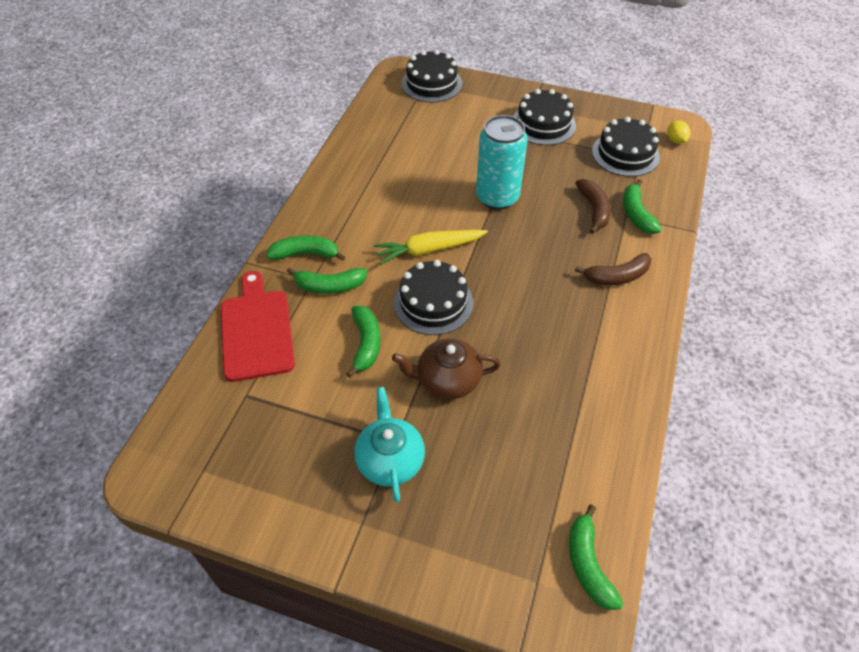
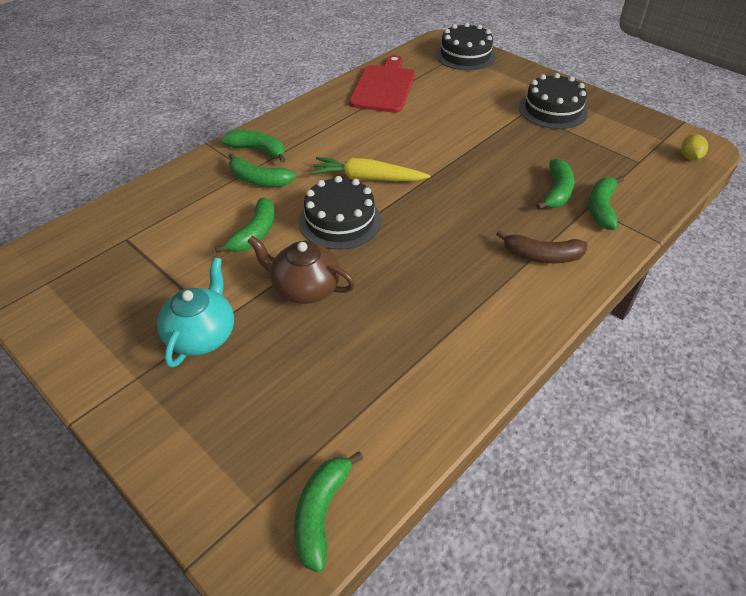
camera: 25 degrees right, 5 degrees down
red cutting board [221,271,295,382] -> red cutting board moved to [349,55,415,113]
turquoise can [476,115,528,210] -> none
brown banana [576,179,611,234] -> green banana [536,159,575,210]
black cake [592,117,660,177] -> none

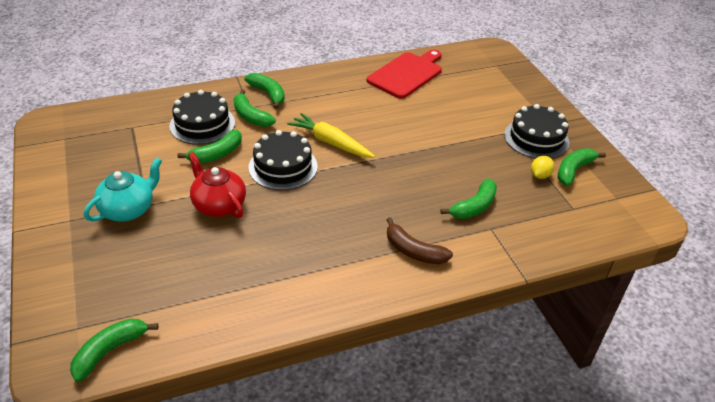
camera: 25 degrees right, 5 degrees down
brown teapot [247,236,355,304] -> red teapot [188,152,246,218]
black cake [436,22,496,71] -> black cake moved to [169,90,235,145]
green banana [589,176,624,230] -> green banana moved to [558,149,606,186]
yellow lemon [681,134,708,160] -> yellow lemon moved to [531,156,554,179]

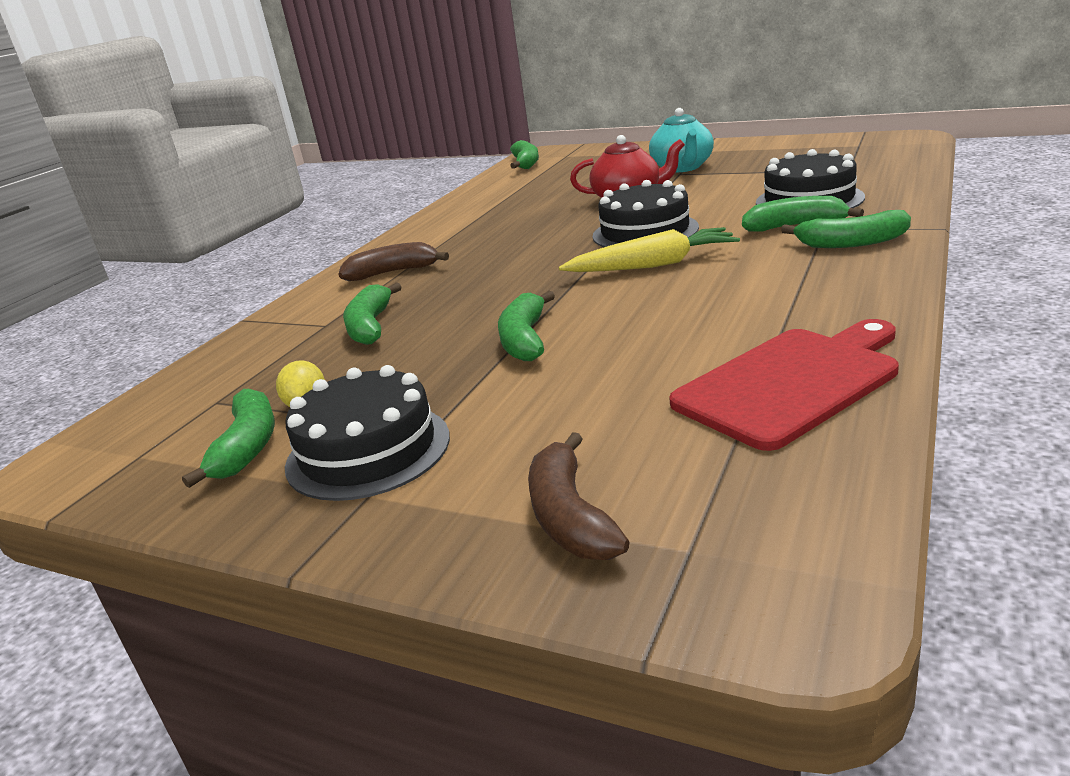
camera: 140 degrees right, 15 degrees down
green banana [177,130,242,163] -> green banana moved to [498,291,555,361]
red cutting board [367,49,442,99] -> red cutting board turned 120 degrees counterclockwise [669,319,899,451]
none -> brown banana [528,432,629,560]

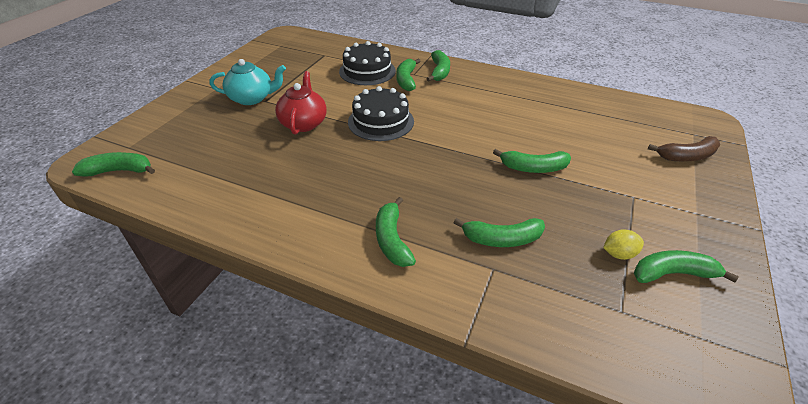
camera: 95 degrees left, 15 degrees up
black cake [285,365,450,501] -> none
brown banana [339,242,449,281] -> green banana [376,197,416,267]
yellow carrot [559,227,740,272] -> none
red cutting board [669,319,899,451] -> none

